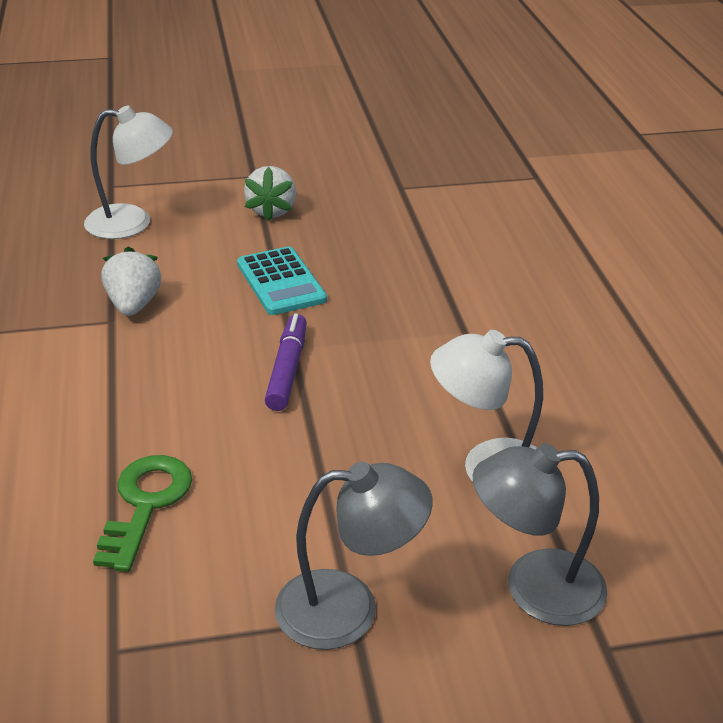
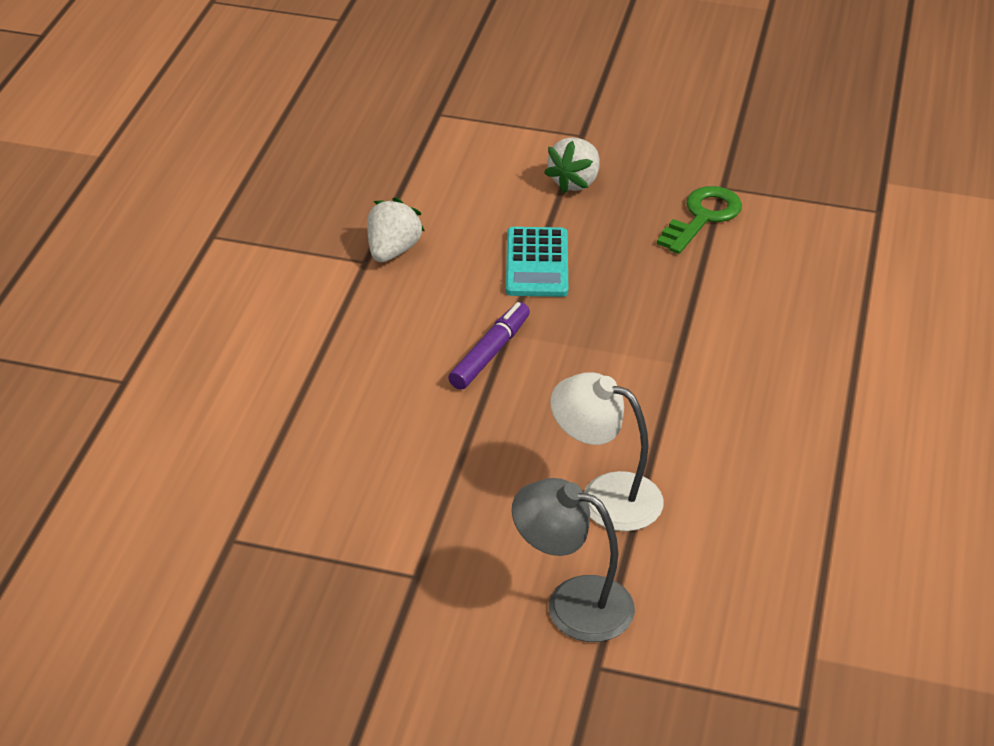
camera: 25 degrees right, 5 degrees up
white lamp [84,106,173,239] -> none
green key [93,455,192,572] -> green key moved to [657,186,742,254]
grey lamp [275,462,433,650] -> none

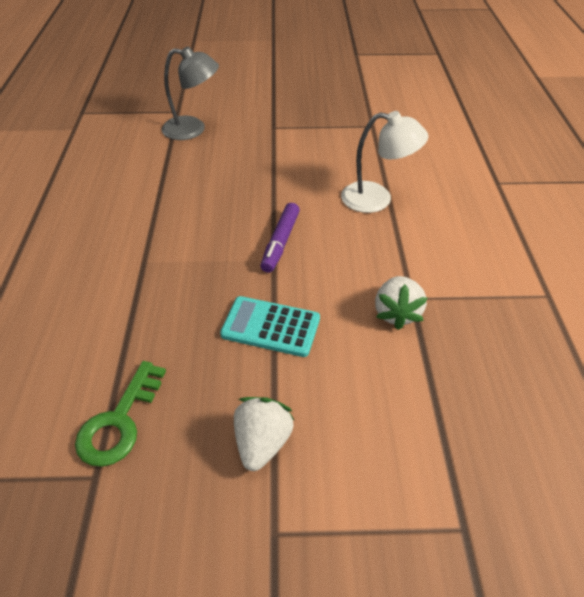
camera: 165 degrees right, 5 degrees up
turquoise calculator [506,227,568,297] -> turquoise calculator turned 60 degrees counterclockwise [220,296,320,357]
white lamp [550,372,663,531] -> white lamp moved to [341,111,429,213]

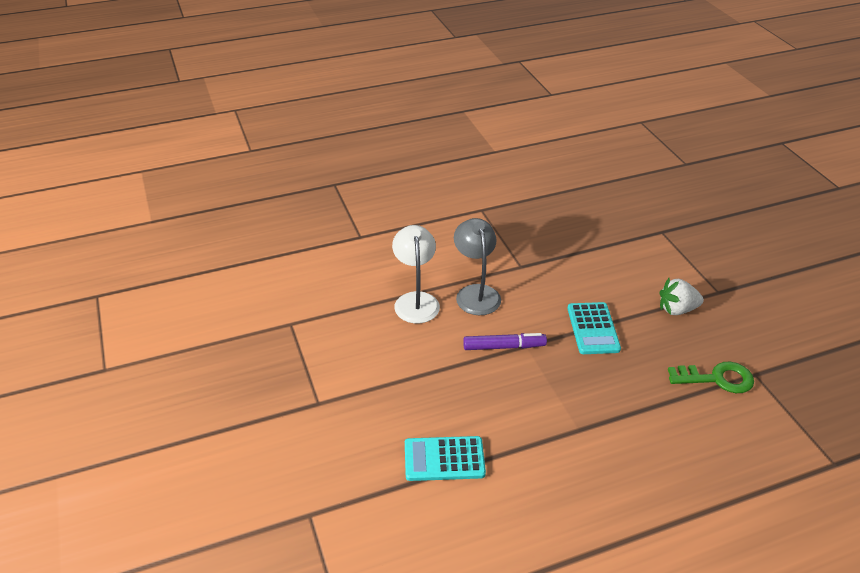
camera: 110 degrees left, 5 degrees down
grey lamp [161,46,219,140] -> grey lamp moved to [454,218,501,315]
white strawberry [375,276,427,330] -> none
none -> turquoise calculator [405,436,486,481]

